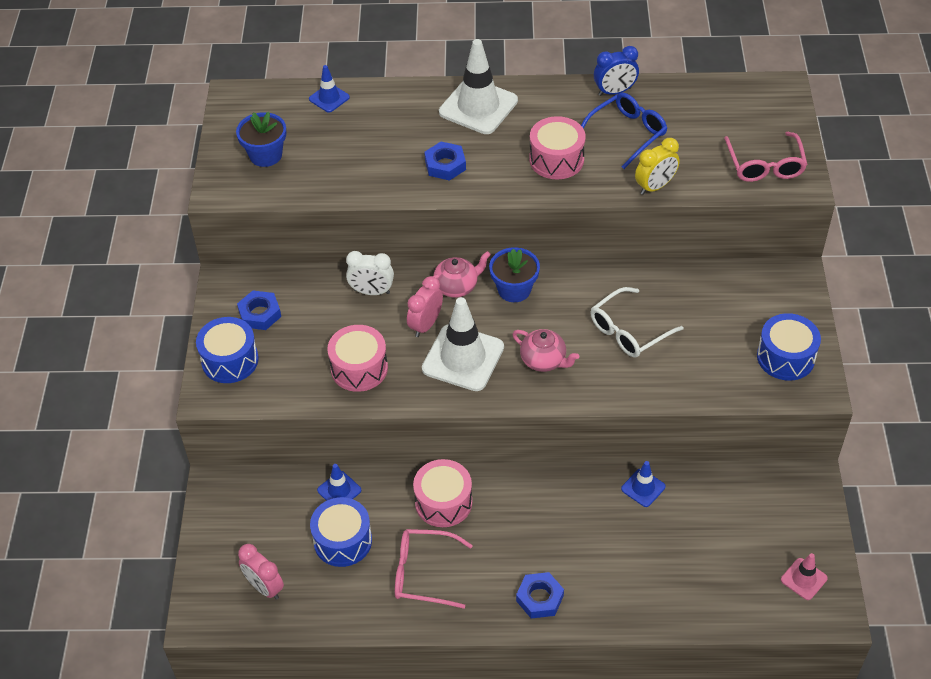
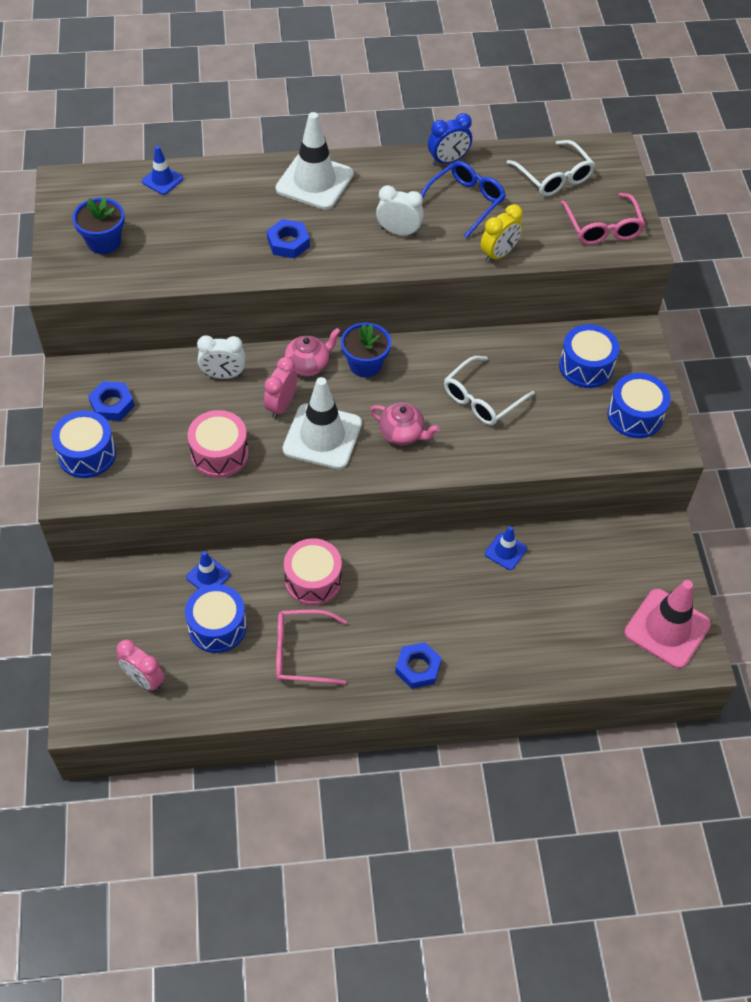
camera: 10 degrees left, 5 degrees up
pink drum [529,116,586,179] -> white clock [376,185,424,237]
pink traffic cone [781,553,828,600] -> pink traffic cone [624,580,711,669], size x1.98
none -> white glasses [507,140,595,196]
none -> blue drum [559,324,619,388]

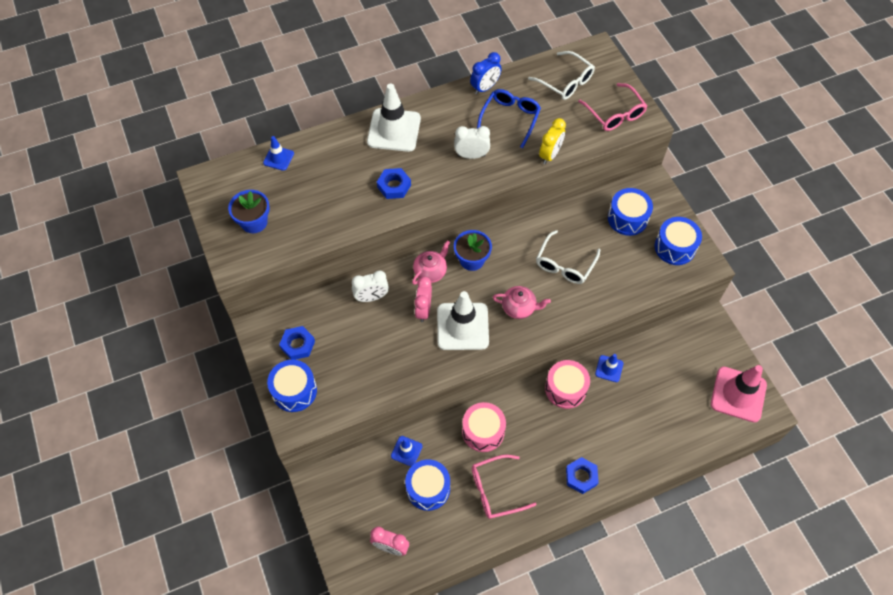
camera: 15 degrees left, 5 degrees up
pink drum [188,410,249,478] -> pink drum moved to [545,360,590,409]

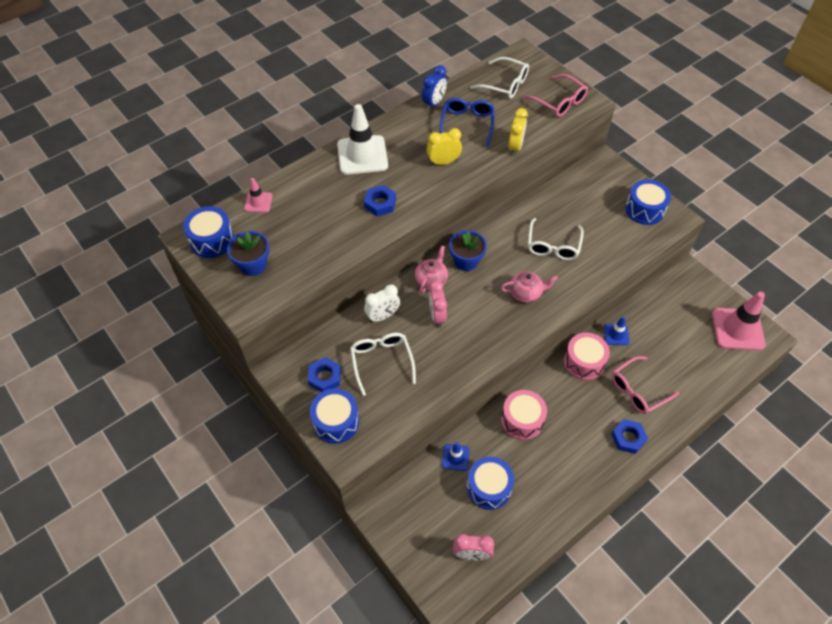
camera: 15 degrees left, 5 degrees down
blue traffic cone [263,136,294,171] -> pink traffic cone [244,178,273,213]
white traffic cone [437,291,489,350] -> none
white clock [454,126,490,159] -> yellow clock [427,128,462,166]
pink glasses [472,454,536,519] -> pink glasses moved to [612,356,679,414]
blue drum [608,188,653,236] -> blue drum moved to [183,206,234,258]
none -> white glasses [350,333,416,396]

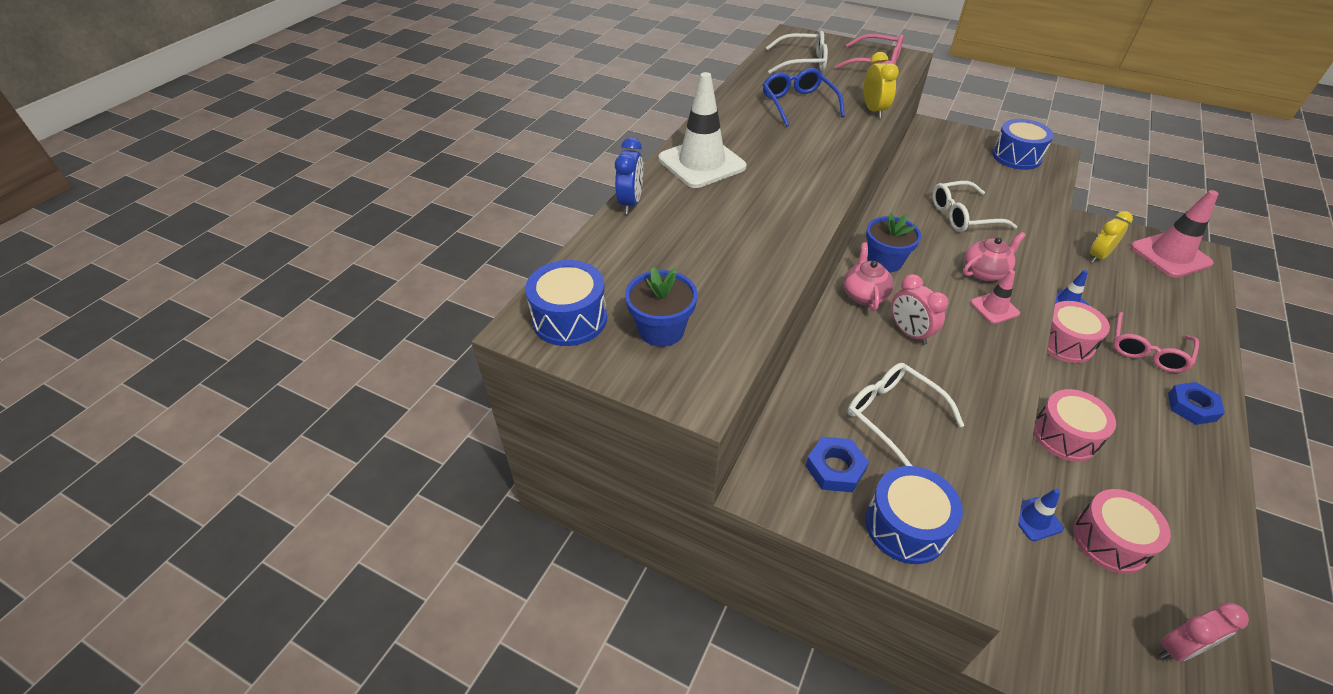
camera: 25 degrees left, 10 degrees down
pink traffic cone [244,178,273,213] -> pink traffic cone moved to [970,270,1020,324]
blue nut [364,185,396,216] -> none
white clock [364,284,400,323] -> none
blue clock [422,65,447,110] -> blue clock moved to [615,137,643,214]
yellow clock [427,128,462,166] -> yellow clock moved to [1090,211,1133,263]
blue drum [467,457,514,510] -> pink drum [1073,489,1171,574]
white glasses [528,218,584,260] -> white glasses turned 90 degrees clockwise [932,181,1017,232]

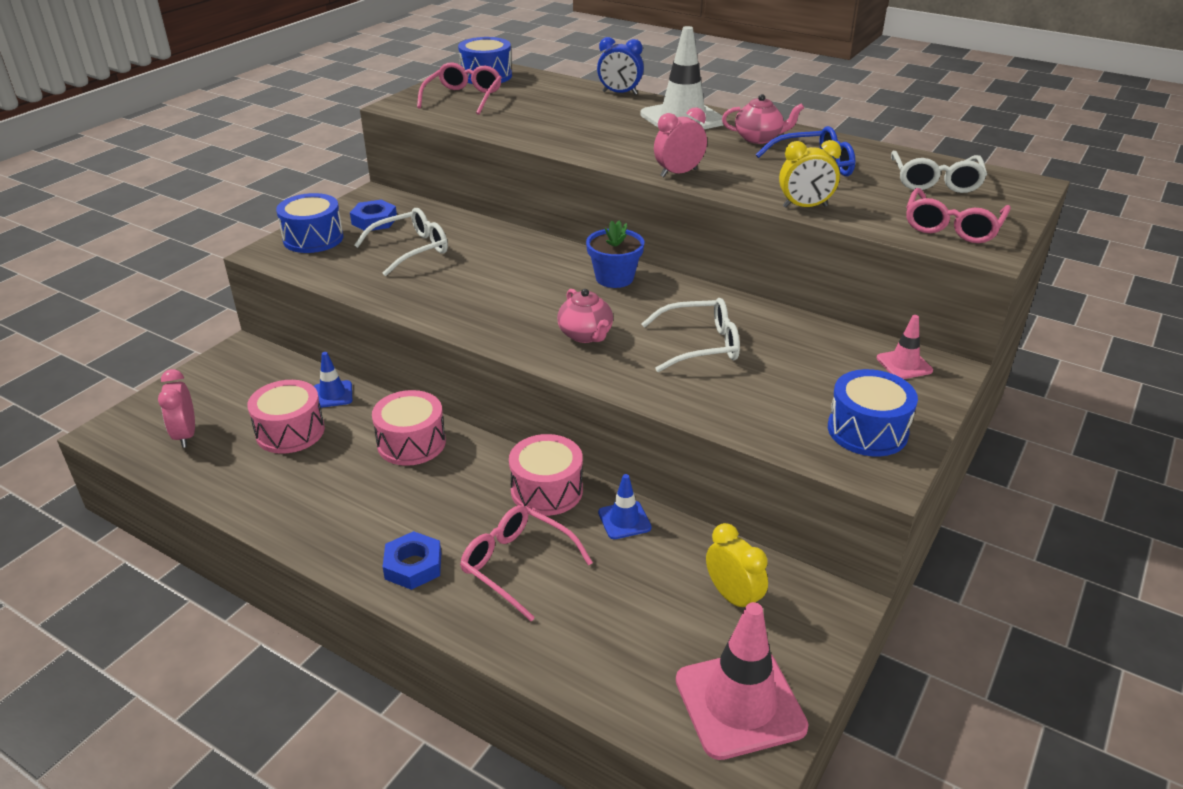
camera: 95 degrees right, 10 degrees down
blue flower pot [625,267,697,347] -> pink glasses [417,62,502,115]
pink teapot [844,243,894,311] -> pink teapot moved to [722,94,804,144]
pink clock [891,274,948,345] -> pink clock moved to [654,107,707,177]
white glasses [932,181,1017,232] -> white glasses turned 90 degrees clockwise [641,298,740,372]
pink traffic cone [970,270,1020,324] -> pink traffic cone moved to [877,315,933,379]

